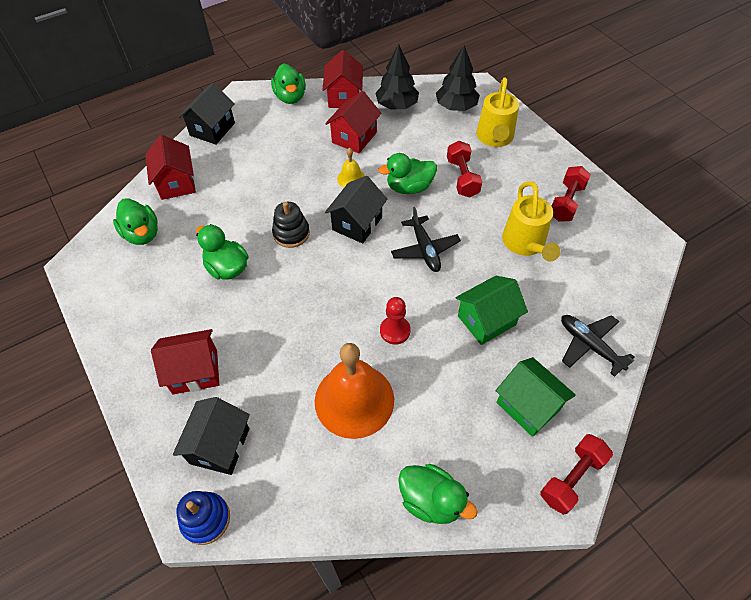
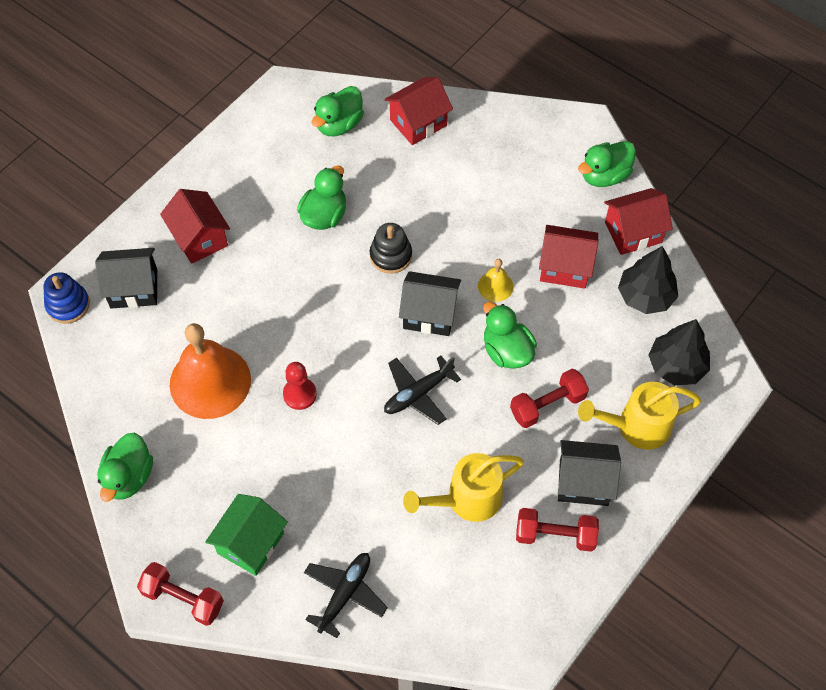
camera: 70 degrees right, 5 degrees up
black house [178,83,235,145] -> black house moved to [558,440,621,506]
green house [456,276,528,345] -> none

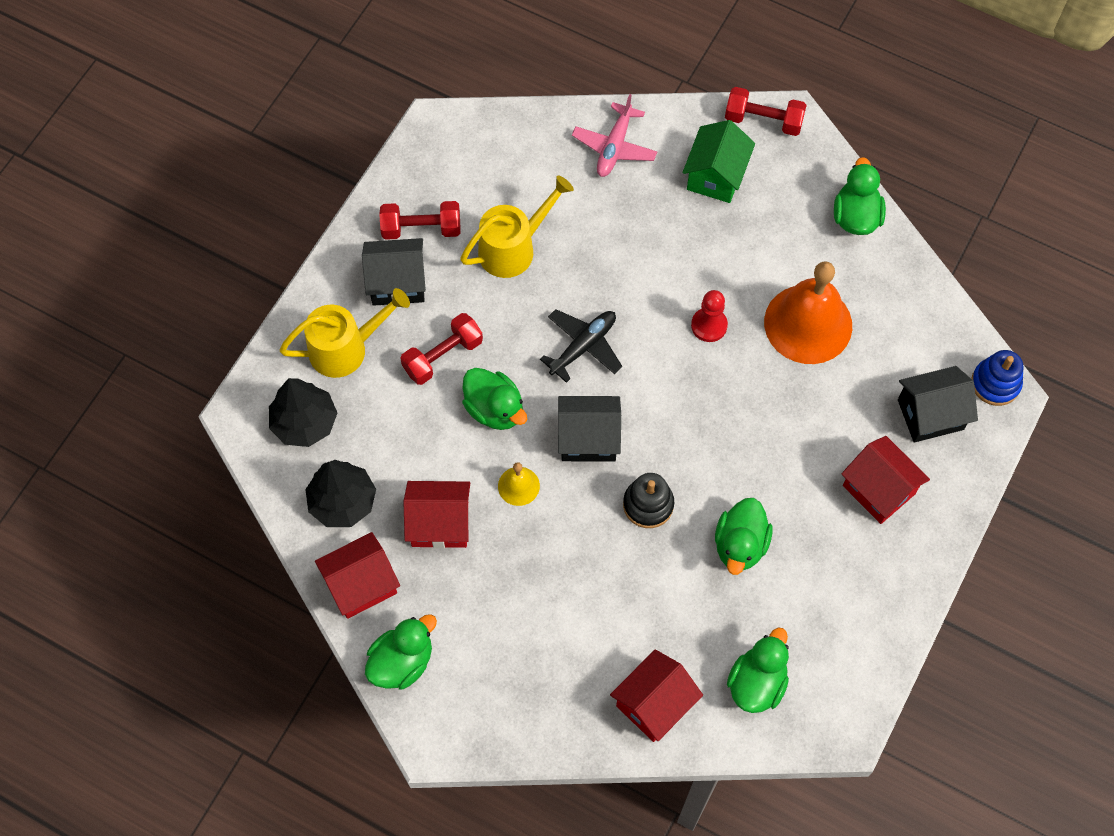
camera: 170 degrees right, 5 degrees up
black plane [304,553,388,638] -> pink plane [572,94,657,177]

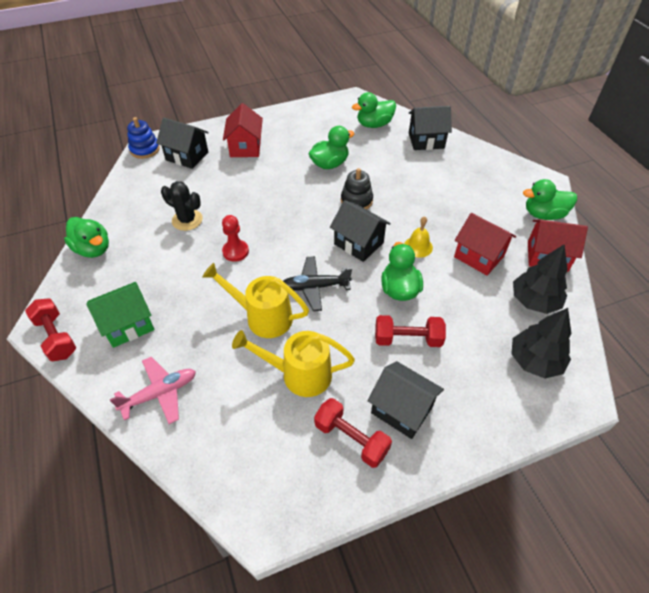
camera: 140 degrees left, 15 degrees down
yellow watering can [280,288,410,378] -> yellow watering can moved to [202,263,309,338]
red house [610,649,703,742] -> black house [409,106,452,150]
orange bell [764,261,852,364] -> black cactus [161,181,203,231]
green duck [834,157,886,235] -> green duck turned 90 degrees counterclockwise [64,217,109,258]

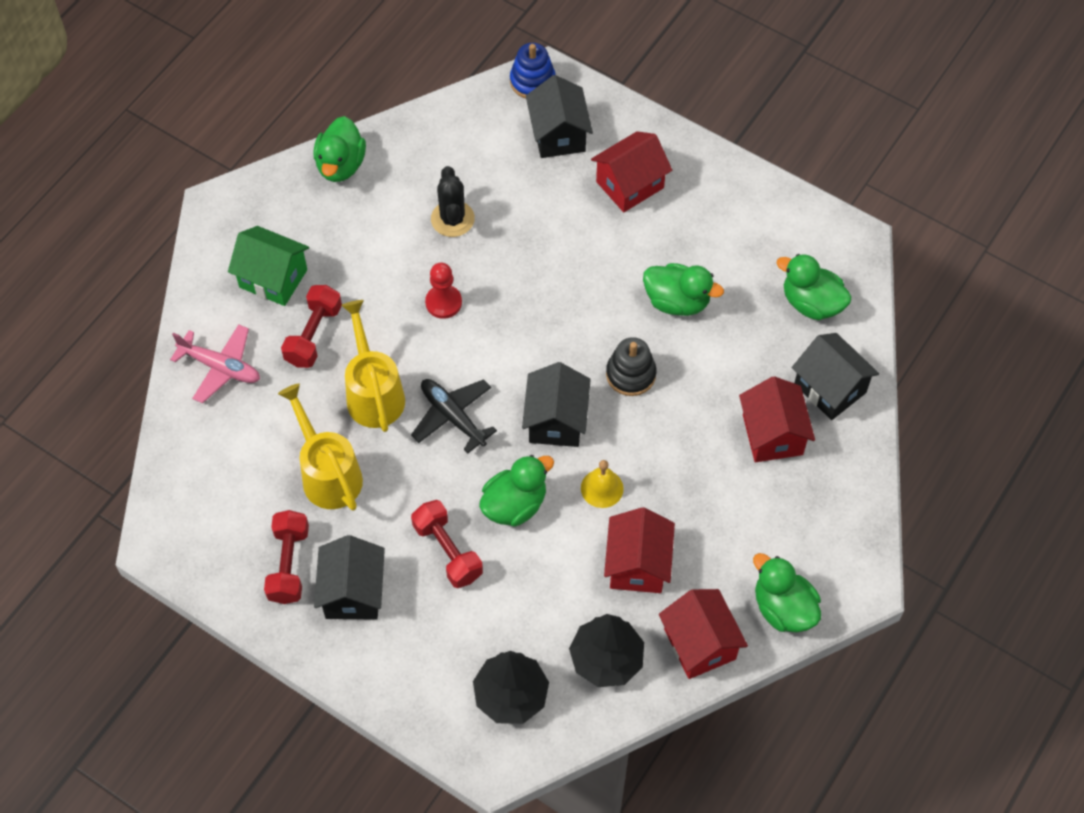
camera: 55 degrees right, 10 degrees up
red dumbbell [25,299,76,362] -> red dumbbell moved to [281,285,342,368]
none -> red house [739,376,815,462]

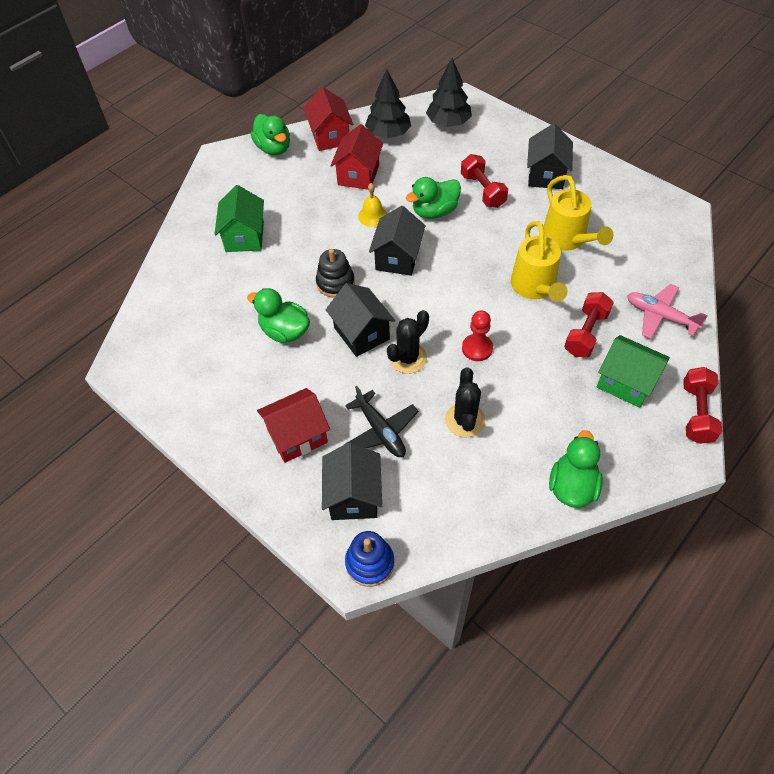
camera: 170 degrees left, 5 degrees down
red dumbbell [264,510,309,604] -> red dumbbell moved to [683,367,722,444]
black plane [411,379,497,453] -> black plane moved to [344,386,419,457]
red house [739,376,815,462] -> green house [214,185,264,252]
green duck [776,254,852,320] -> none
black house [792,333,879,420] -> black house moved to [326,283,395,357]
none -> black cactus [387,310,429,374]

